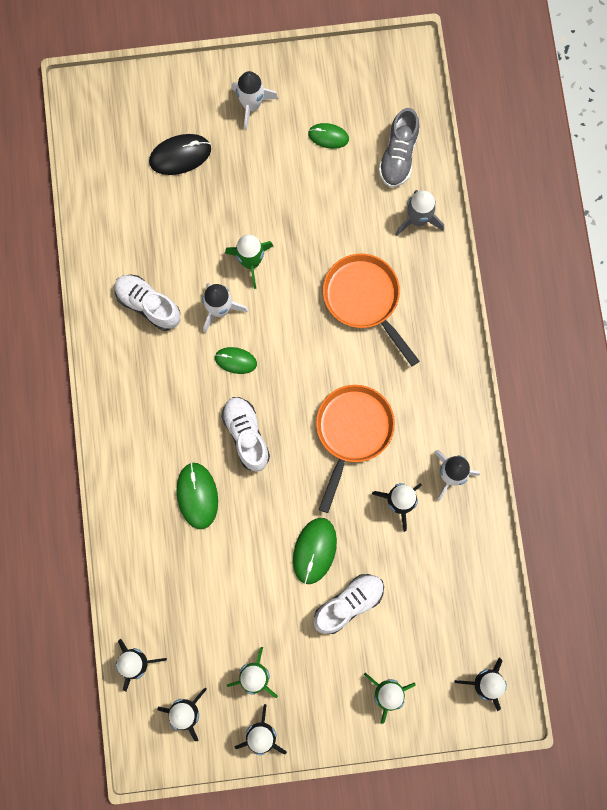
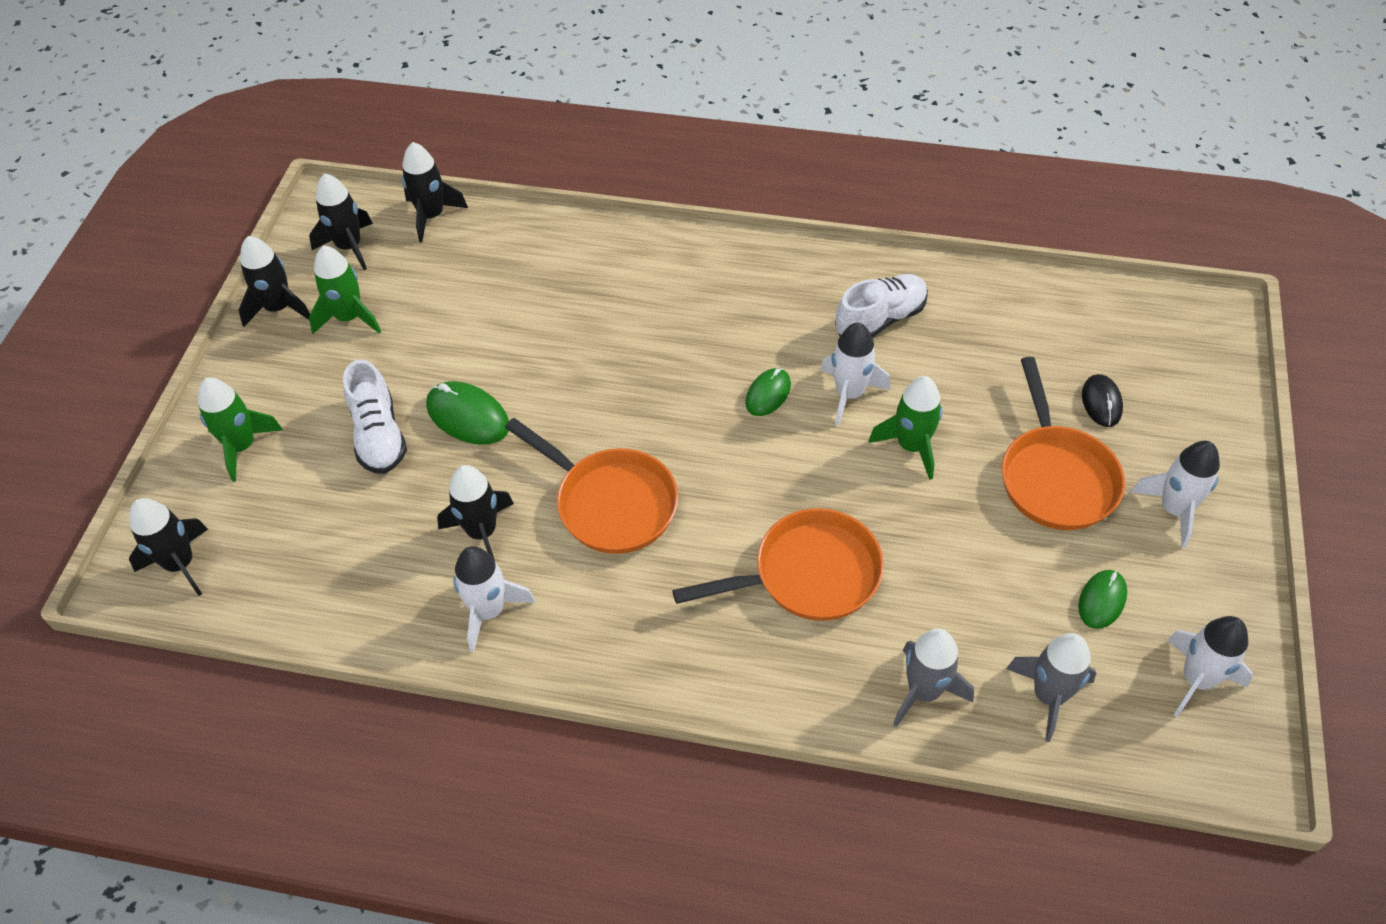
camera: 110 degrees right, 25 degrees down
black mouse [149,134,211,175] -> black mouse [1082,374,1123,427], size x0.65
green mouse [177,462,218,529] -> none
white shoe [221,397,270,472] -> none
grey shoe [379,108,420,187] -> grey rocket [1006,633,1096,742]
none -> orange pan [1002,357,1125,530]
none -> white rocket [1167,616,1253,717]

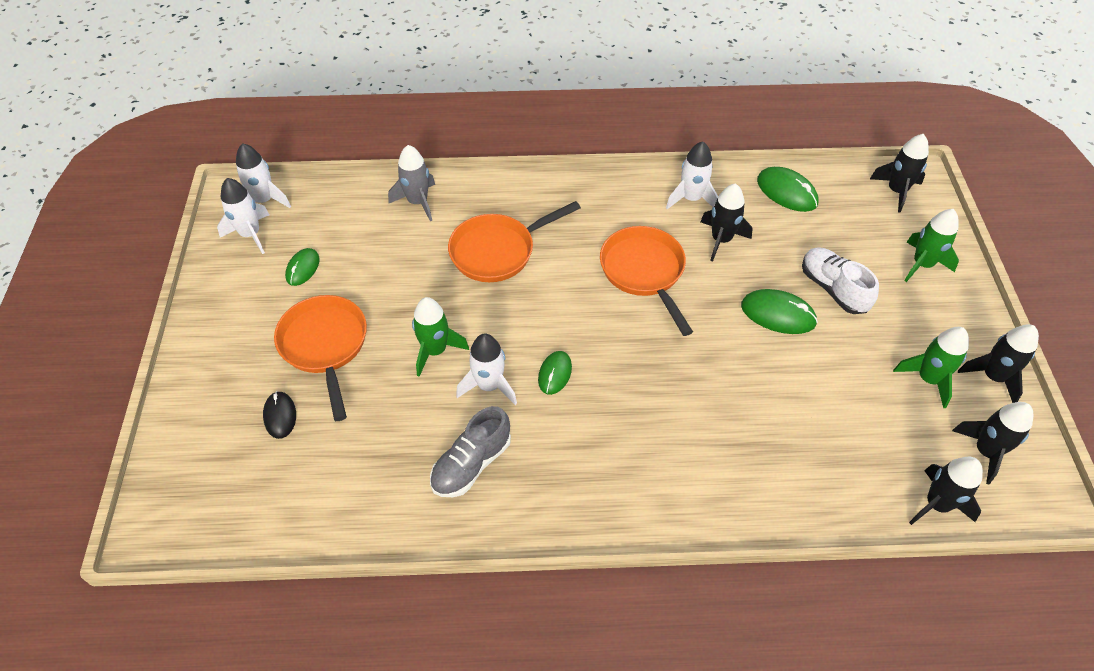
camera: 165 degrees right, 0 degrees up
orange pan [505,418,678,554] -> orange pan turned 45 degrees clockwise [600,226,693,336]
white shoe [835,274,928,338] -> grey shoe [430,406,511,497]
grey rocket [1006,633,1096,742] -> none
white rocket [1131,441,1220,548] -> white rocket moved to [236,143,291,208]
none -> green mouse [757,167,818,212]

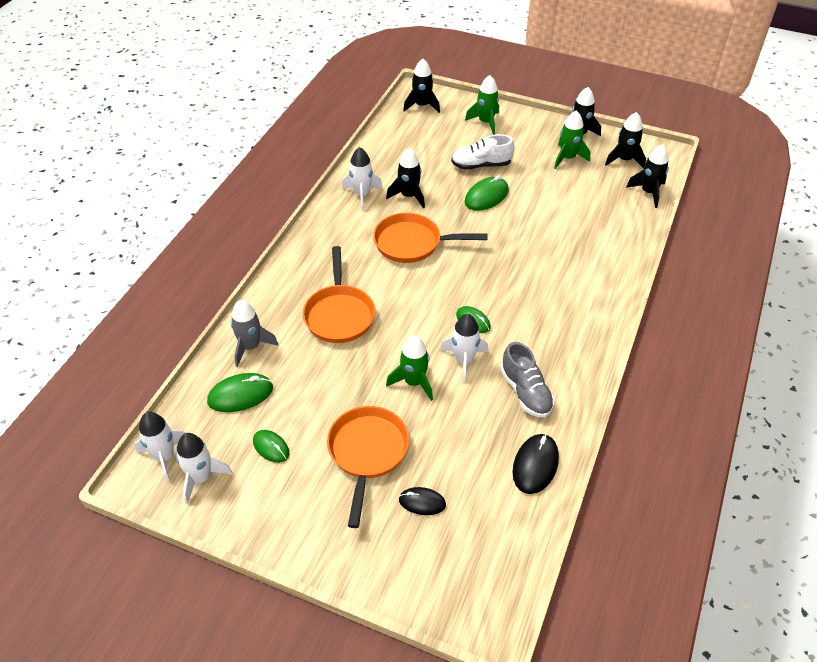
camera: 65 degrees left, 5 degrees down
orange pan [274,295,367,421] -> orange pan turned 90 degrees clockwise [327,406,409,528]
green mouse [757,167,818,212] -> green mouse moved to [207,373,273,412]
none -> black mouse [512,434,559,494]

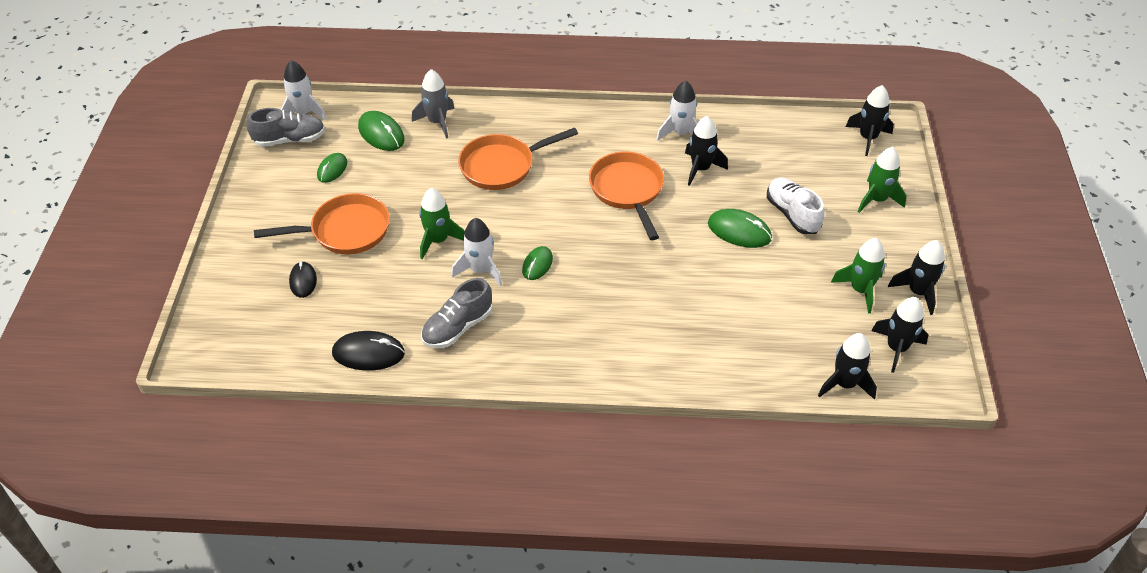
camera: 70 degrees right, 0 degrees up
white rocket [176,433,232,504] -> grey shoe [247,108,325,147]

